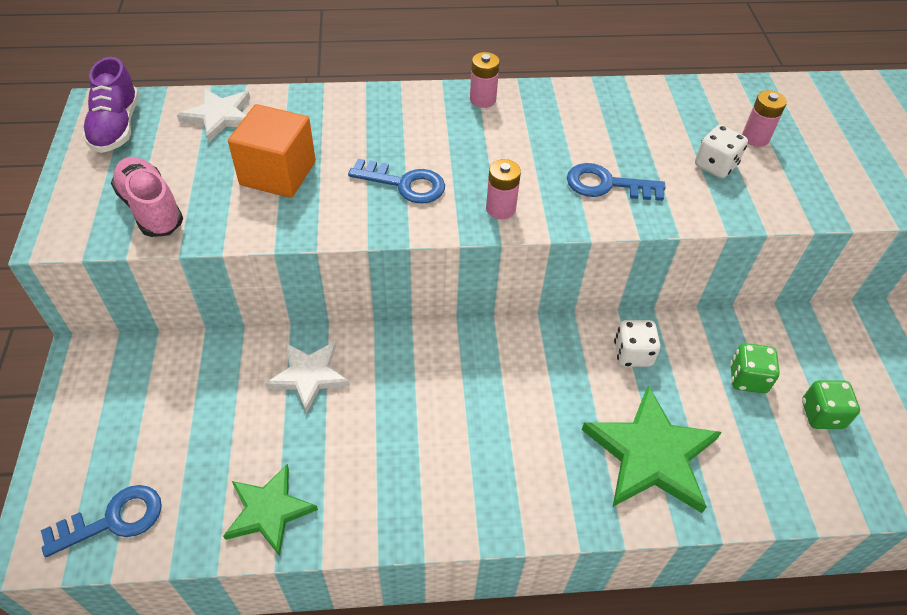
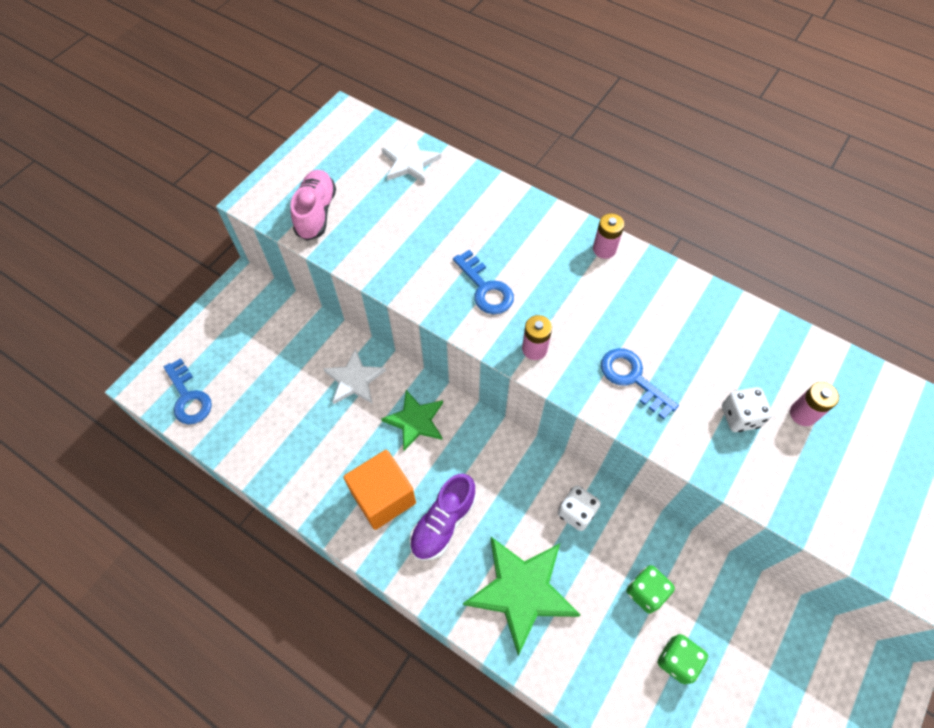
camera: 40 degrees right, 10 degrees up
blue key [41,485,162,557] -> blue key turned 45 degrees clockwise [164,358,212,425]
purple shoe [82,57,139,153] -> purple shoe moved to [409,474,476,561]
green star [223,464,318,556] -> green star moved to [381,390,443,451]
orange cube [228,104,316,198] -> orange cube moved to [343,450,416,530]

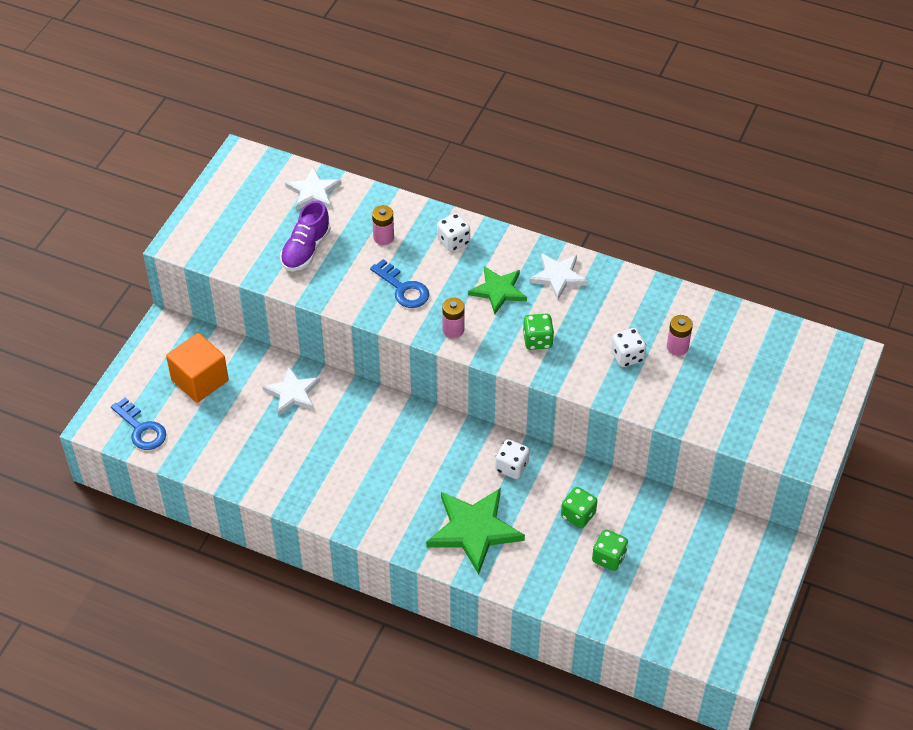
camera: 10 degrees left, 10 degrees down
pink shoe [290,170,336,241] -> none
orange cube [343,450,416,530] -> orange cube moved to [166,333,229,403]
green star [381,390,443,451] -> green star moved to [468,266,527,314]
purple shoe [409,474,476,561] -> purple shoe moved to [280,200,331,271]
pink battery [593,213,625,259] -> pink battery moved to [372,205,394,245]
blue key [601,348,679,419] -> green dice [523,314,554,350]
none -> white dice [437,213,470,252]
none -> white star [529,253,588,300]

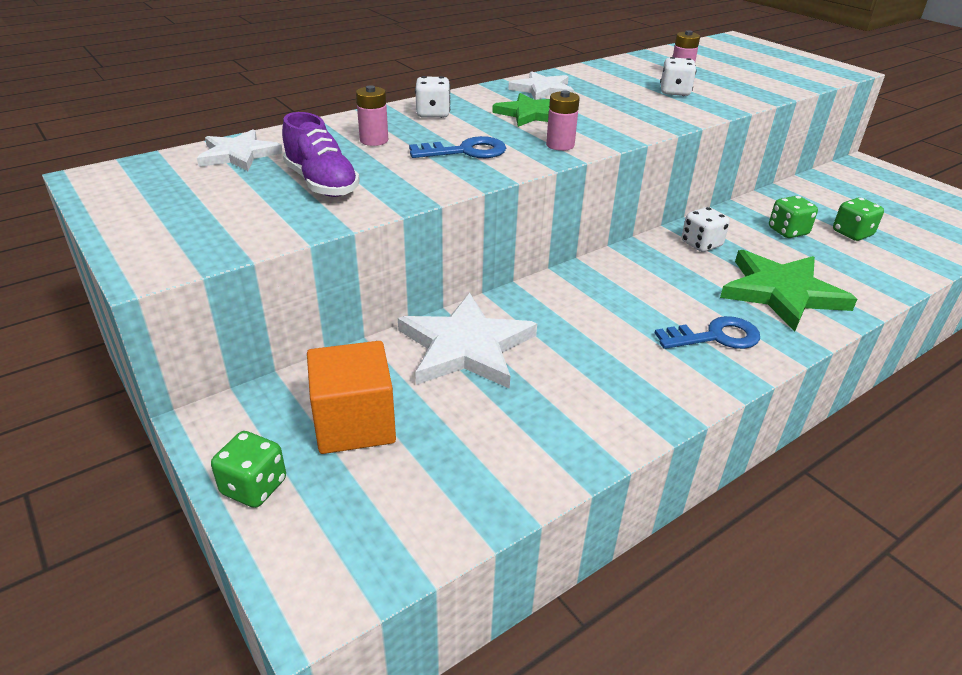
camera: 60 degrees left, 15 degrees down
blue key [111,398,166,450] -> blue key moved to [655,316,760,349]
white star [262,366,320,416] -> white star [398,293,537,389], size x1.59
green dice [523,314,554,350] -> green dice moved to [211,431,286,508]

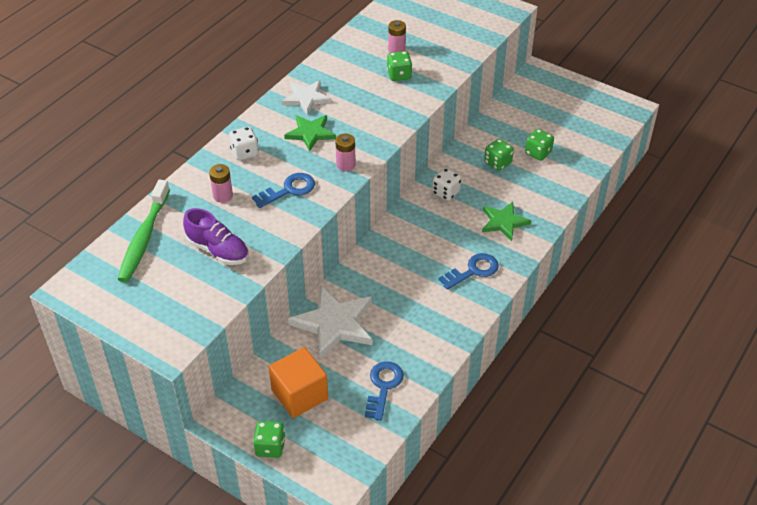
camera: 20 degrees left, 10 degrees up
white star [197,129,283,171] -> green toothbrush [118,180,170,282]
white dice [660,57,696,96] -> green dice [387,51,412,81]
green star [720,250,857,332] -> green star [482,202,531,241], size x0.63
none -> blue key [365,361,404,421]

